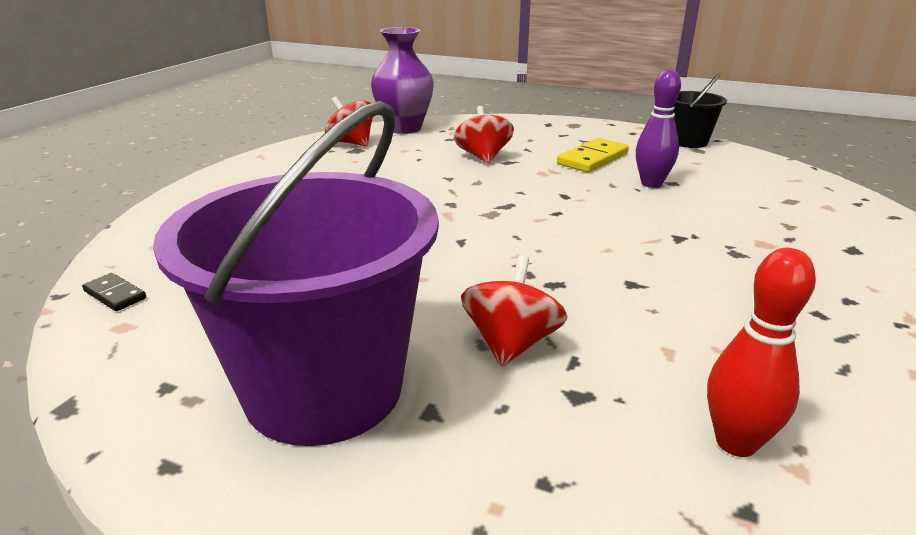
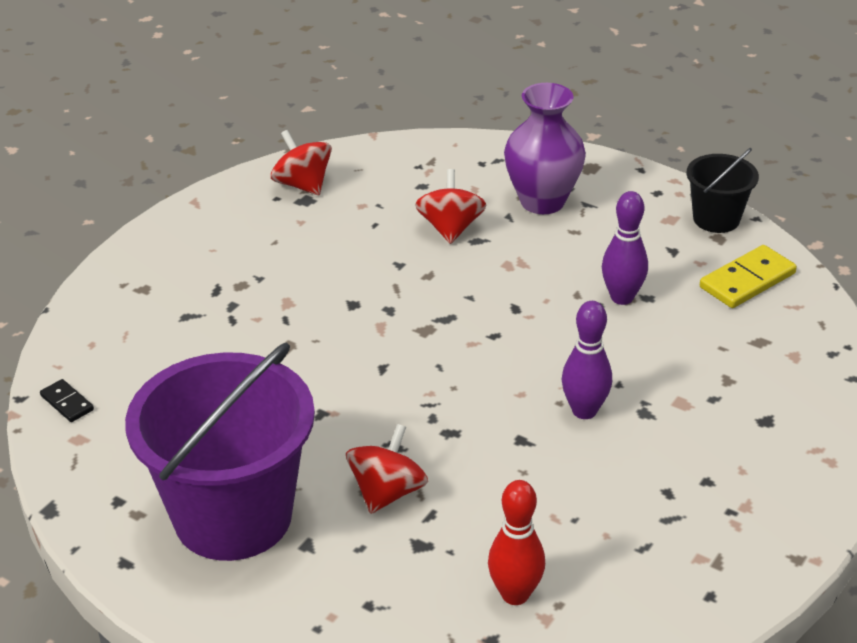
camera: 10 degrees right, 10 degrees up
purple vase [371,27,434,134] -> purple vase moved to [504,83,586,214]
yellow domino [557,138,629,172] -> yellow domino moved to [700,245,797,308]
none -> purple bowling pin [562,301,612,419]

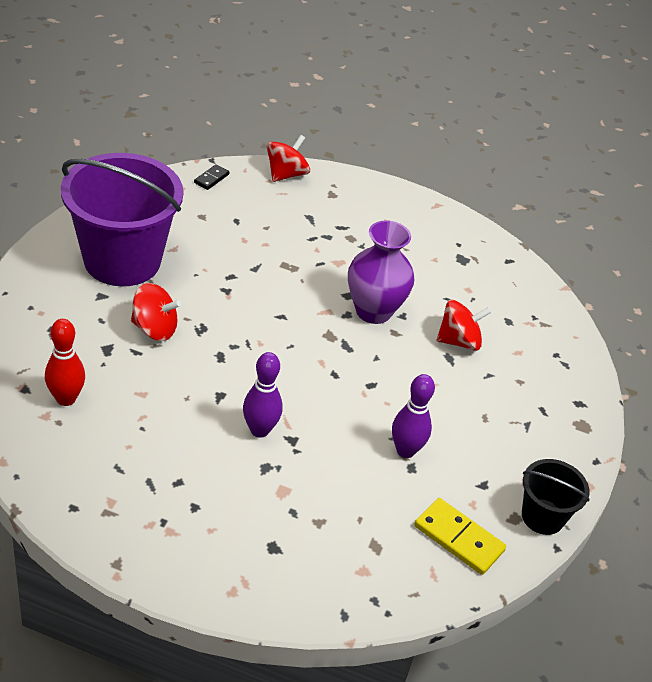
camera: 70 degrees right, 5 degrees up
red spinning top [271,130,332,195] -> red spinning top moved to [267,135,310,182]
purple vase [504,83,586,214] -> purple vase moved to [348,220,414,324]

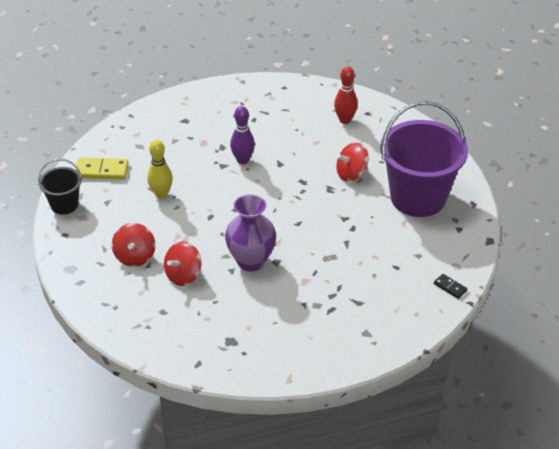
camera: 150 degrees right, 0 degrees up
black domino [194,164,229,190] -> black domino turned 45 degrees counterclockwise [434,274,467,299]
red spinning top [267,135,310,182] -> red spinning top moved to [112,223,156,267]
purple bowling pin [392,374,435,458] -> yellow bowling pin [147,140,173,199]

